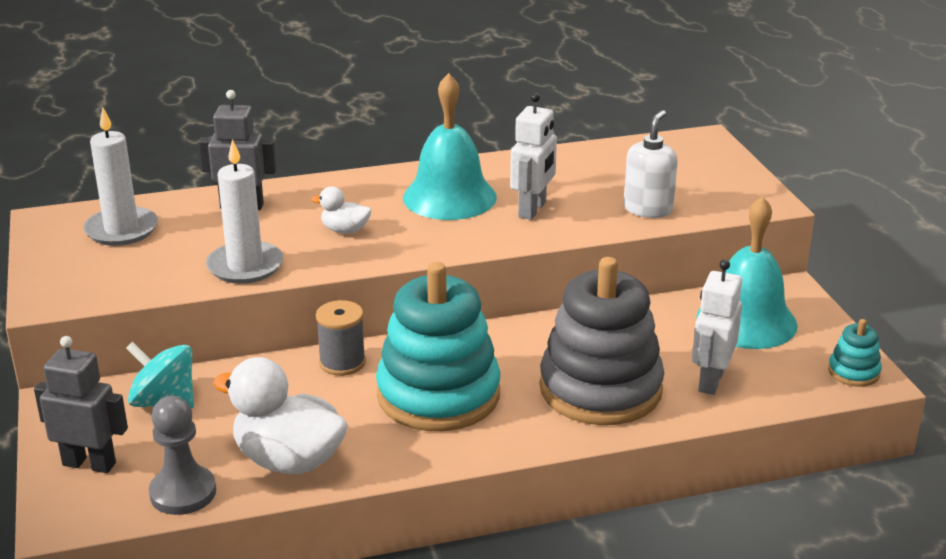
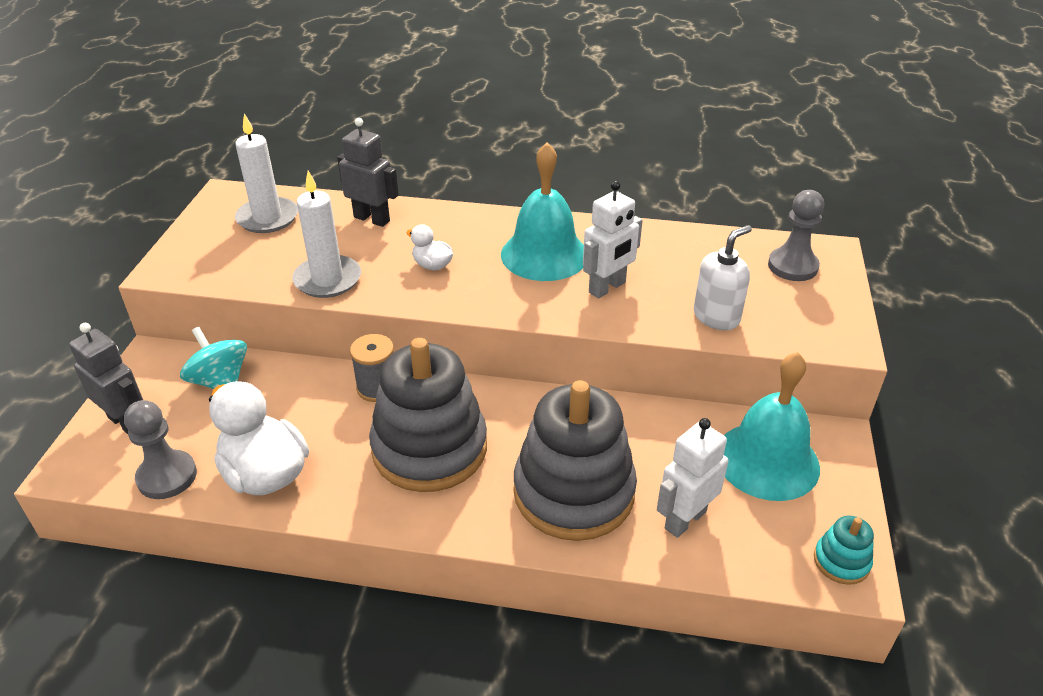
camera: 25 degrees right, 10 degrees up
turquoise stacking toy [376,262,501,431] -> grey stacking toy [369,338,487,492]
none -> grey pawn [768,190,824,281]

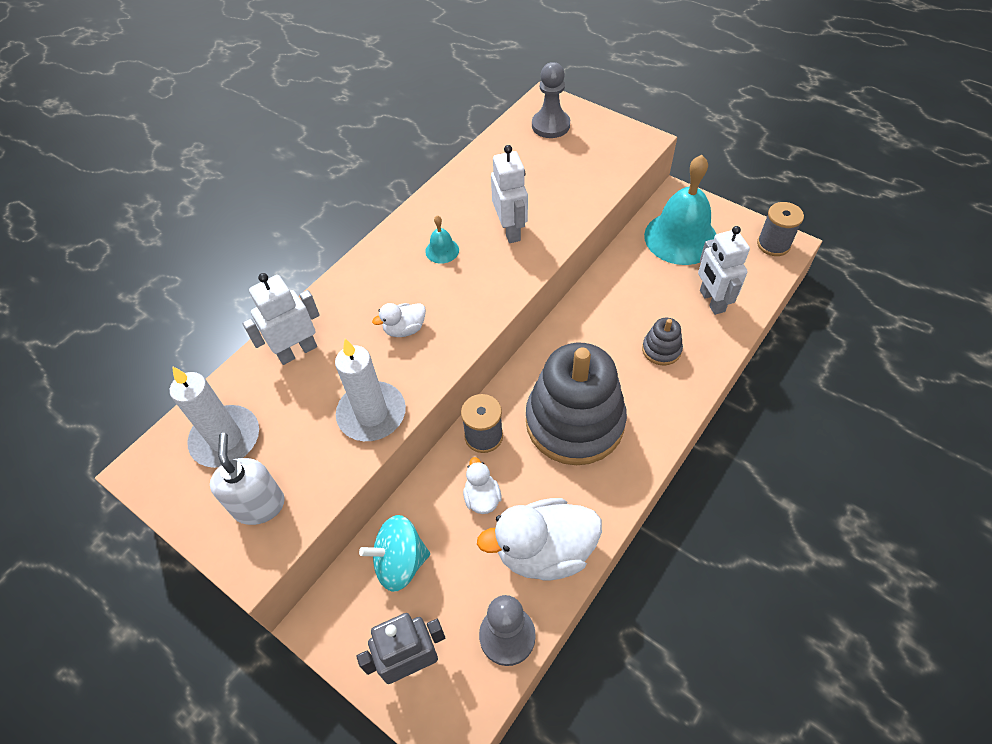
camera: 60 degrees left, 15 degrees up
grey robot [337,118,399,227] -> white robot [242,273,320,365]
turquoise bell [501,142,584,281] -> turquoise bell [425,215,459,264], size x0.42
grey stacking toy [513,380,637,541] -> grey stacking toy [642,318,683,365], size x0.42
white soap dispenser [694,225,752,330] -> white soap dispenser moved to [210,433,285,525]
turquoise stacking toy [814,516,874,585] -> grey spool [757,202,804,256]
none -> white duck [463,457,502,514]

